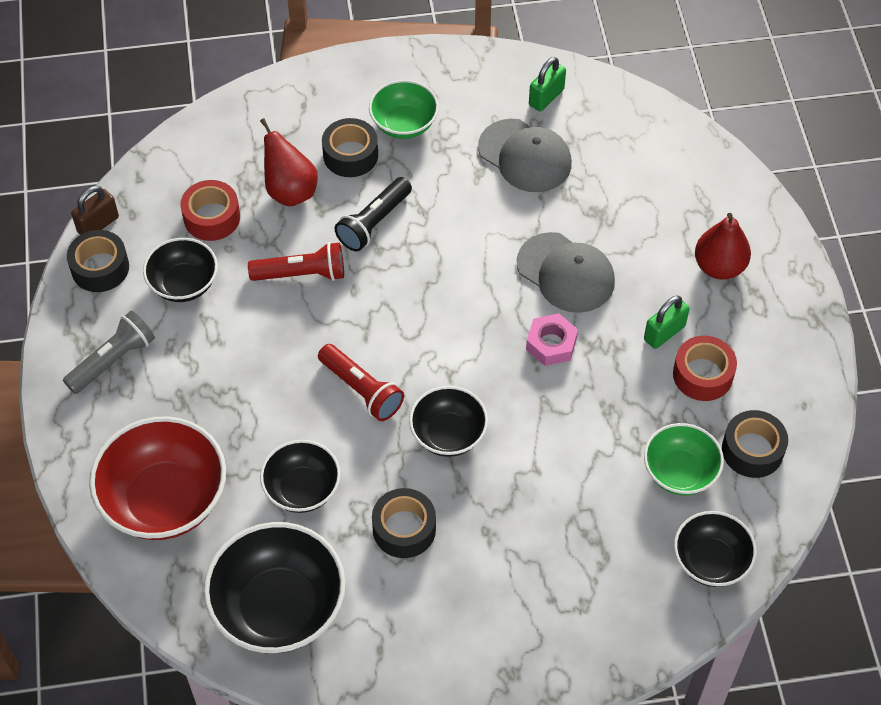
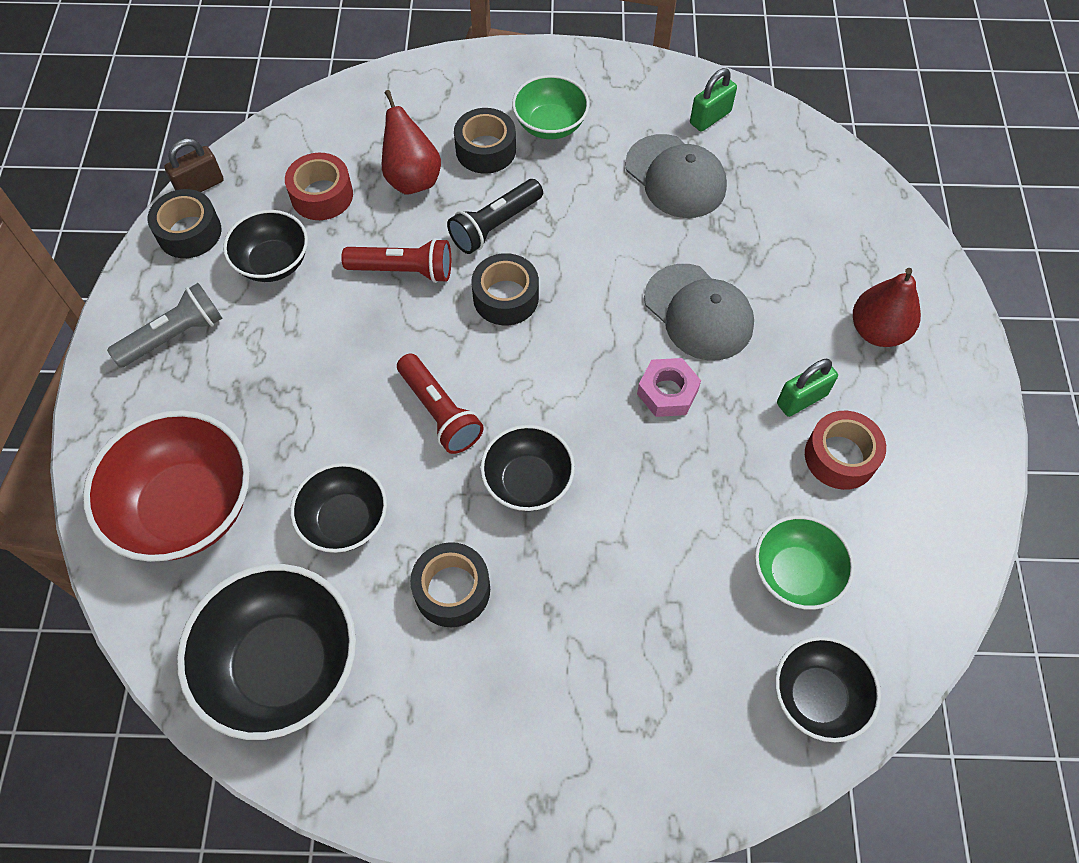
camera: 10 degrees right, 5 degrees up
black tape [722,410,788,478] -> black tape moved to [471,253,539,325]

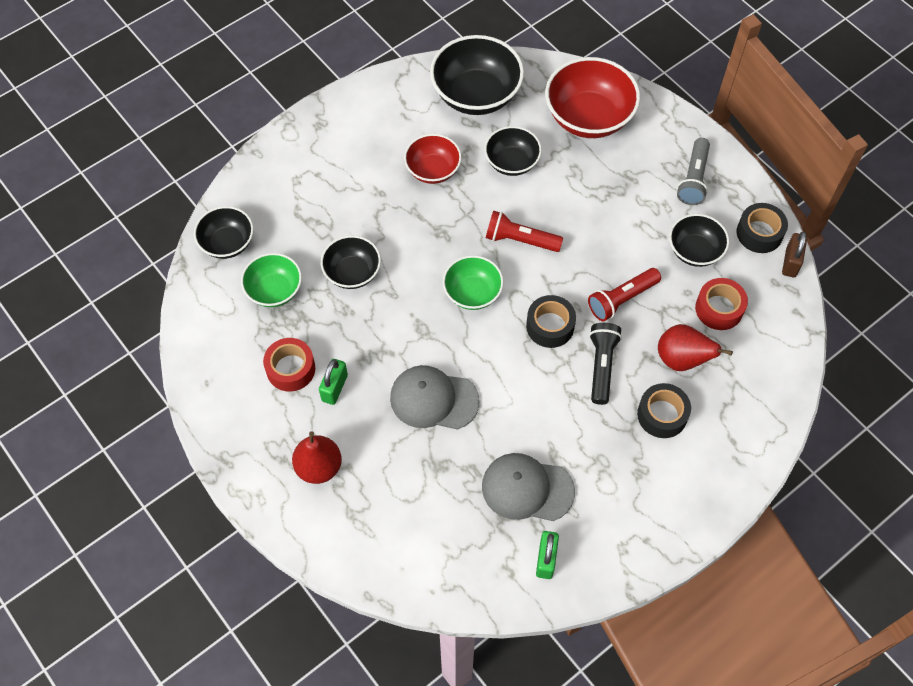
camera: 140 degrees right, 0 degrees up
black tape [410,542,490,627] -> red bowl [404,134,462,184]
black bowl [480,425,575,511] -> black bowl moved to [321,235,381,289]
green bowl [512,75,589,139] -> green bowl moved to [443,255,504,310]
pink nut [637,358,701,417] -> none

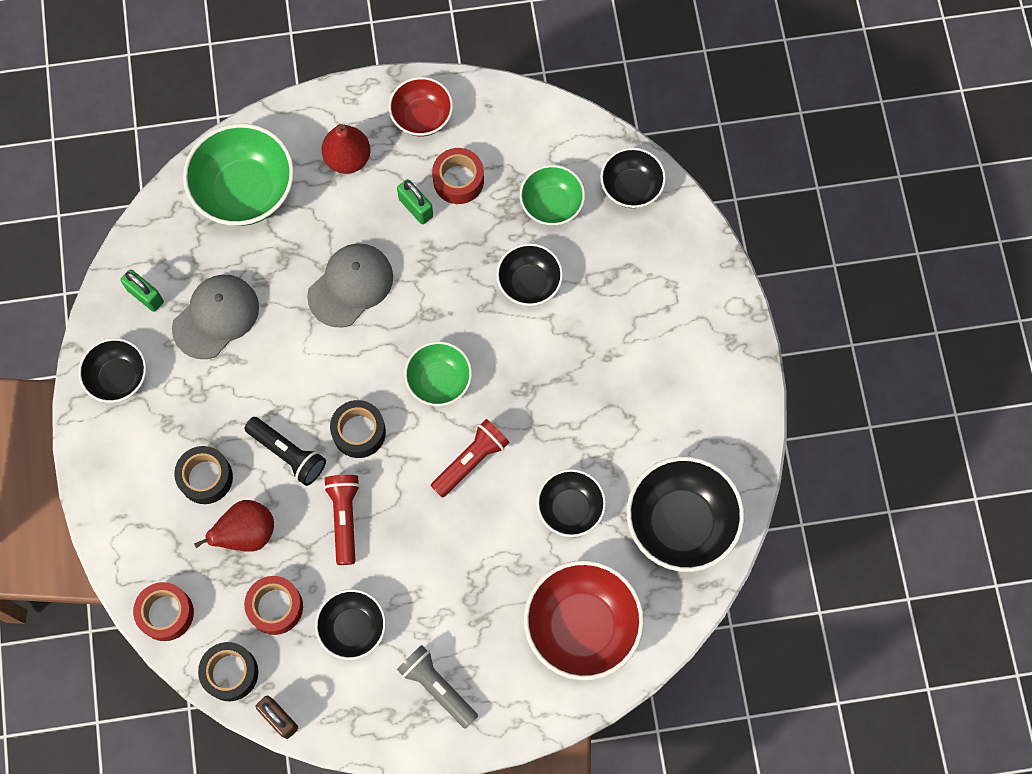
camera: 120 degrees right, 10 degrees up
red bowl [404,134,462,184] -> red bowl moved to [389,77,453,136]
black tape [737,203,788,253] -> black tape moved to [198,642,258,701]
none -> black bowl [78,338,146,403]
none -> red tape [133,582,194,641]
none -> green bowl [183,123,294,226]

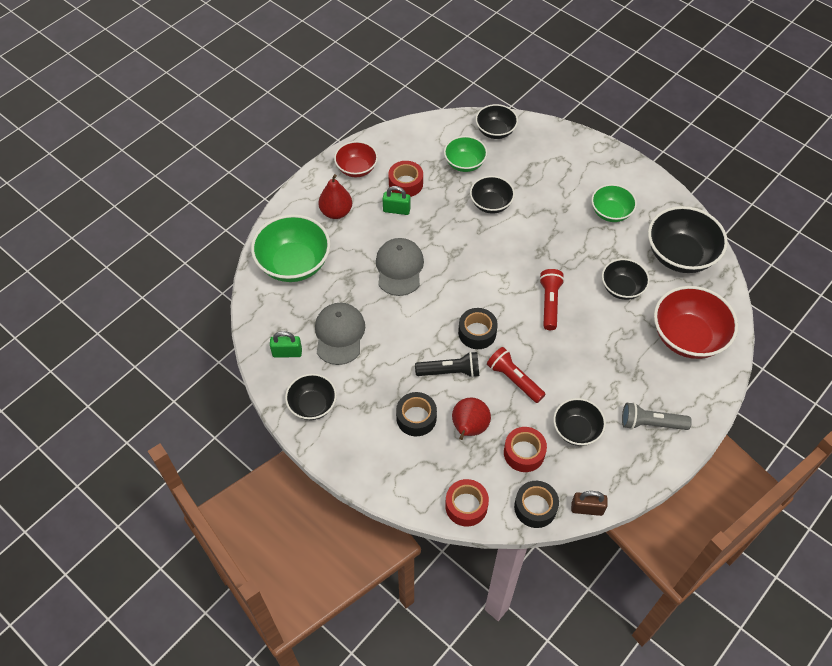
camera: 40 degrees left, 15 degrees down
green bowl [404,341,472,406] -> green bowl moved to [591,184,637,222]

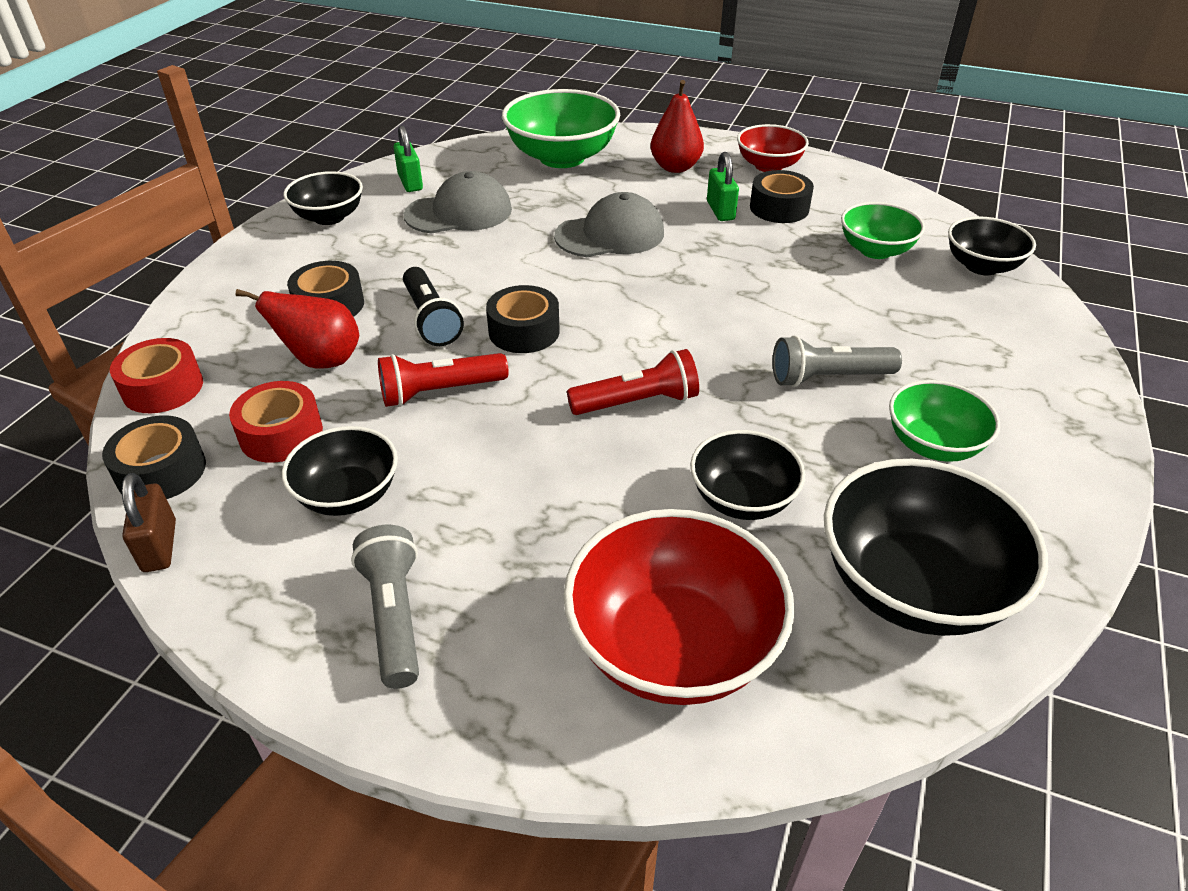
camera: 70 degrees right, 15 degrees down
red tape [388,161,423,197] -> black tape [750,170,814,223]
black bowl [470,176,515,214] -> none
red flashlight [487,347,545,403] -> red flashlight turned 135 degrees counterclockwise [378,353,509,407]
none -> grey flashlight [772,335,902,387]

